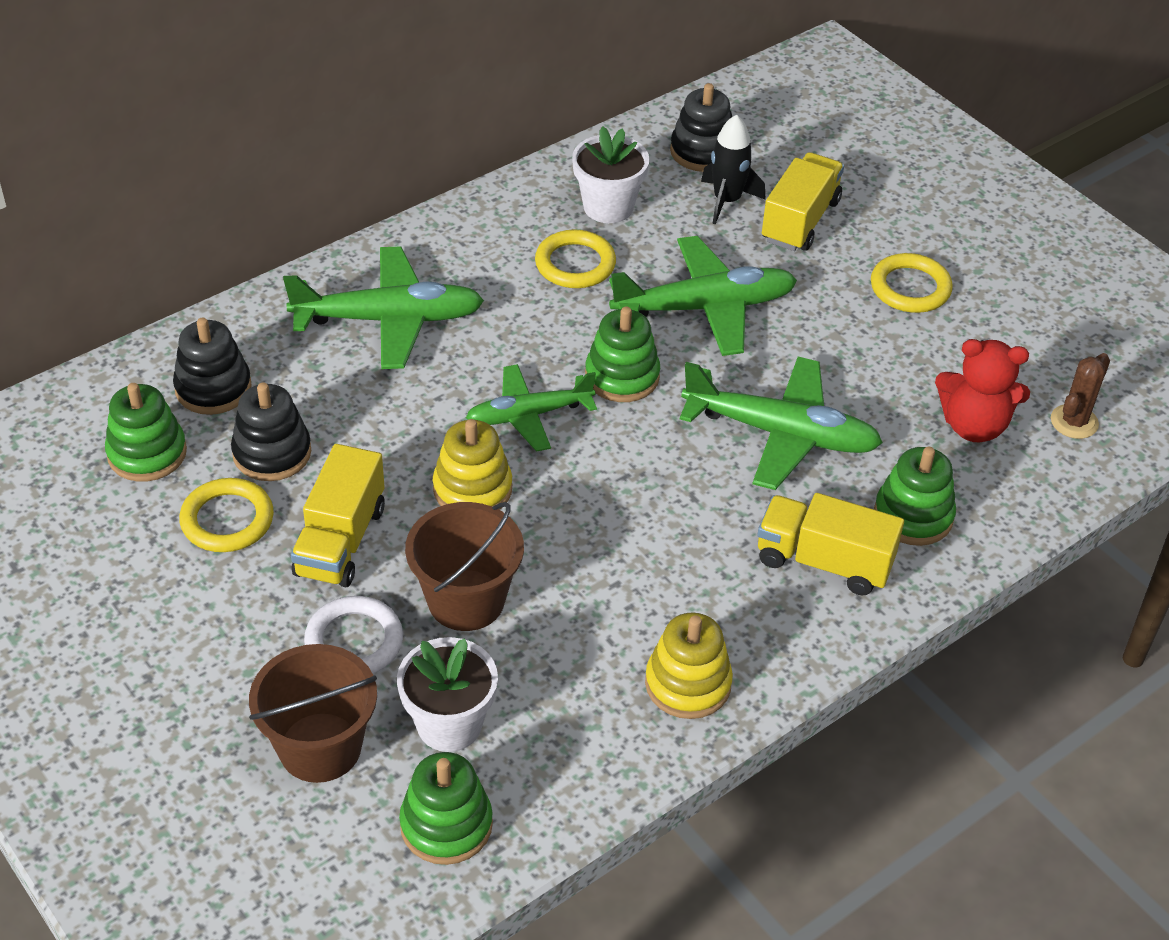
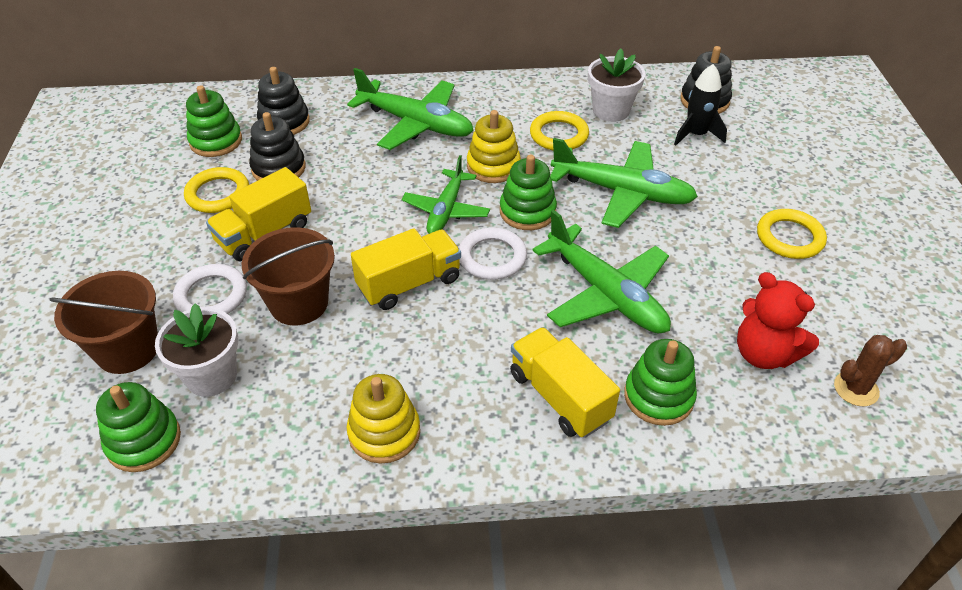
camera: 35 degrees right, 0 degrees up
yellow stacking toy [433,419,512,510] -> yellow stacking toy moved to [467,110,521,183]
green plane [466,364,597,452] -> green plane turned 90 degrees counterclockwise [401,155,490,234]
yellow truck [762,152,844,251] -> yellow truck moved to [351,228,461,310]
none -> white ring [459,227,527,280]

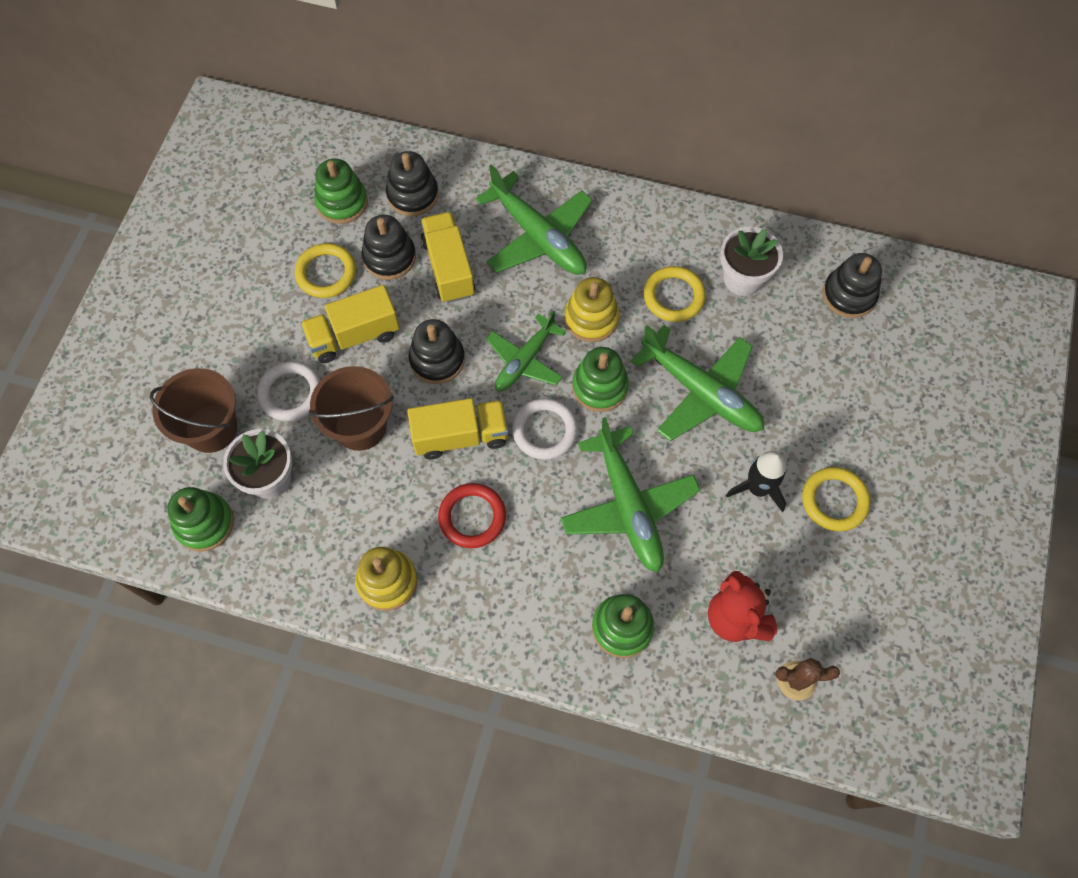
camera: 20 degrees right, 20 degrees up
yellow truck [510,327,620,438] -> yellow truck moved to [421,212,475,303]
black rocket [674,64,727,146] -> black rocket moved to [726,451,786,512]
none -> black stacking toy [408,319,465,384]
none -> red ring [438,483,506,548]

